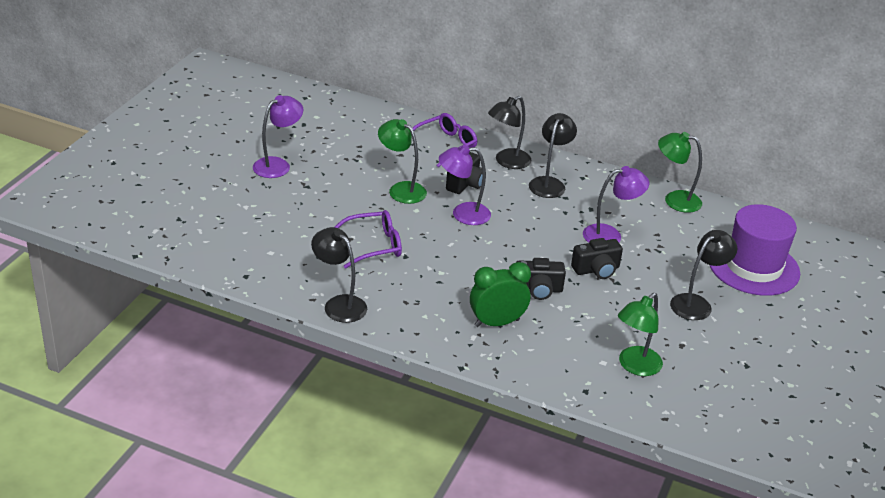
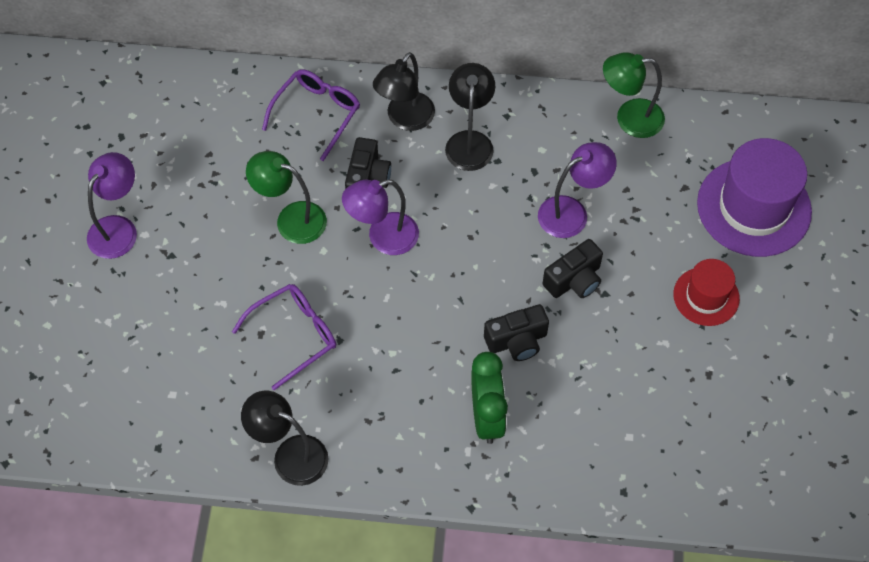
camera: 15 degrees left, 25 degrees up
green clock [470,262,531,327] -> green clock turned 120 degrees clockwise [471,352,508,444]
green lamp [618,293,663,376] -> none
black lamp [670,230,737,320] -> red hat [673,259,740,326]

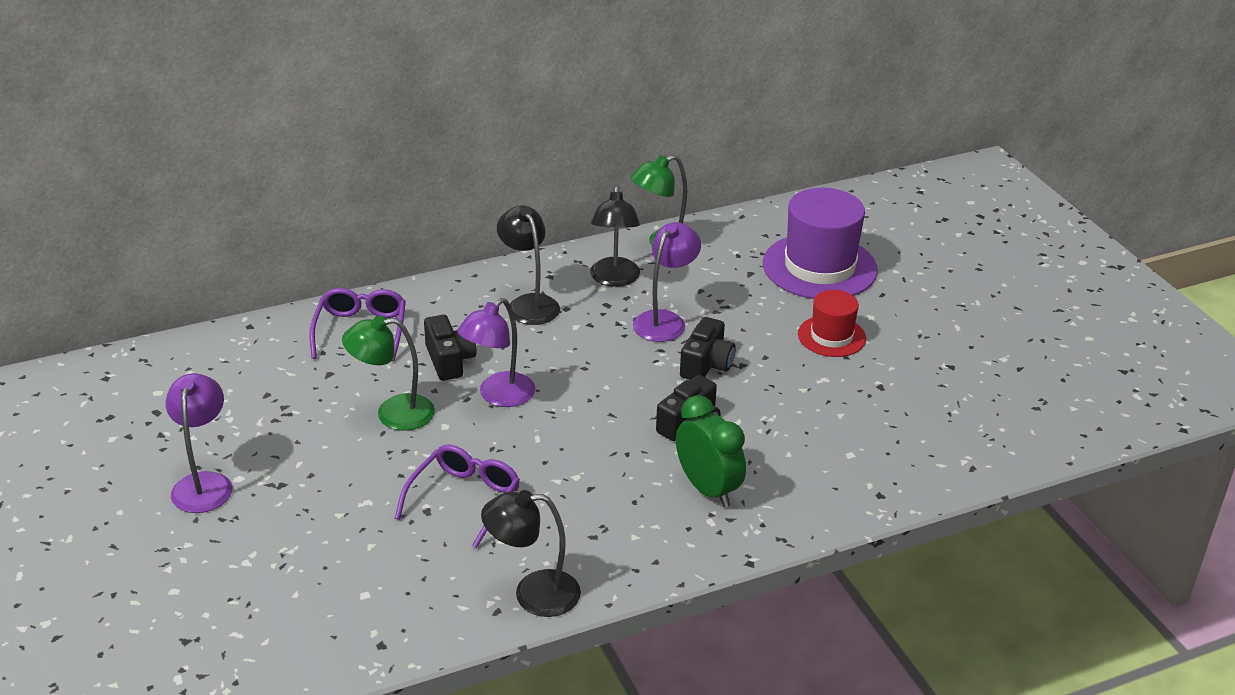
camera: 30 degrees left, 25 degrees down
black lamp [373,52,435,131] -> black lamp moved to [590,185,640,287]

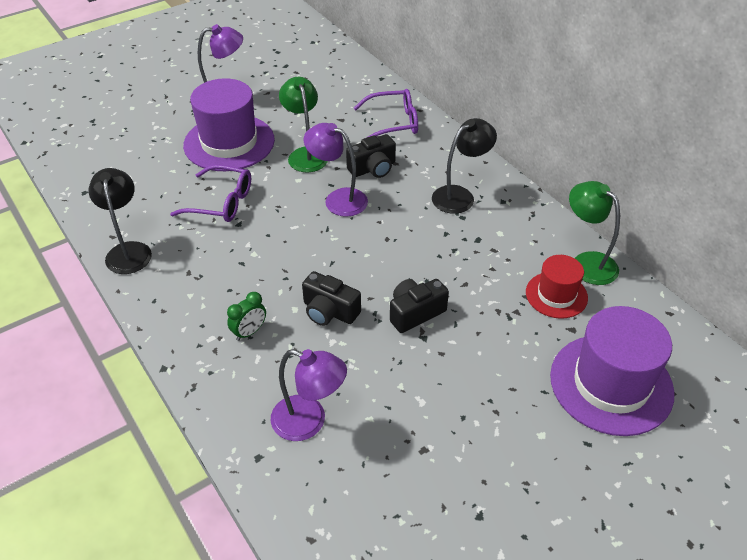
camera: 80 degrees right, 10 degrees up
black lamp [590,185,640,287] -> none
purple lamp [633,222,701,342] -> purple lamp moved to [271,349,347,441]
green clock [676,395,746,507] -> green clock [227,292,266,341], size x0.58
black camera [680,317,736,380] -> black camera turned 135 degrees clockwise [390,279,449,333]
red hat [798,290,866,357] -> red hat moved to [526,255,588,319]
none -> purple hat [183,78,275,171]

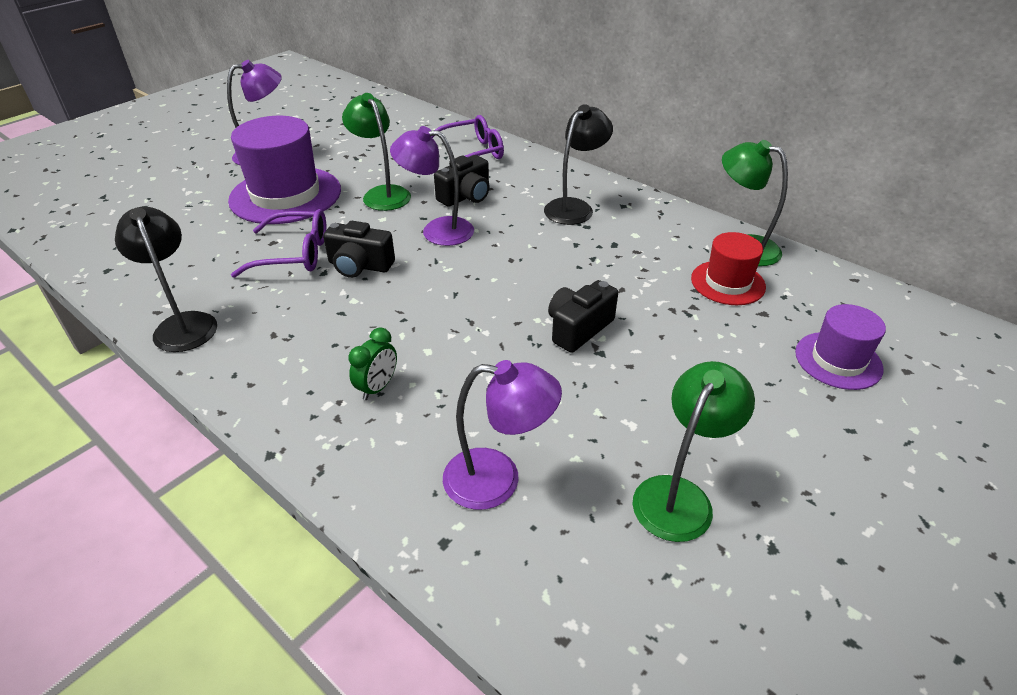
camera: 15 degrees left, 5 degrees down
black camera [302,271,361,326] -> black camera moved to [323,221,395,278]
purple hat [550,306,675,436] -> purple hat [795,304,886,390], size x0.56
none -> green lamp [633,361,755,542]

